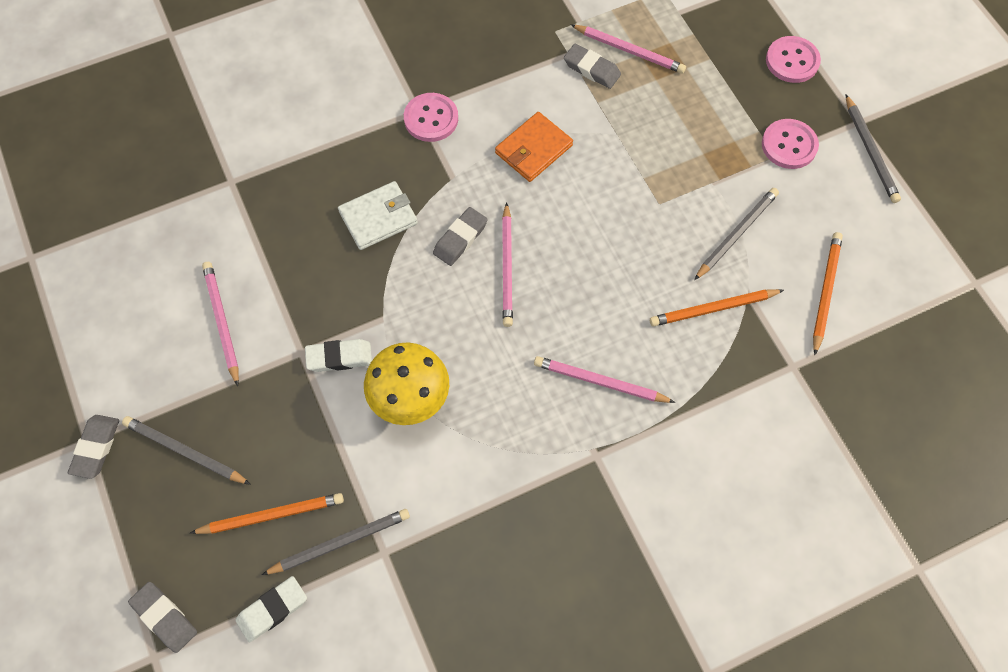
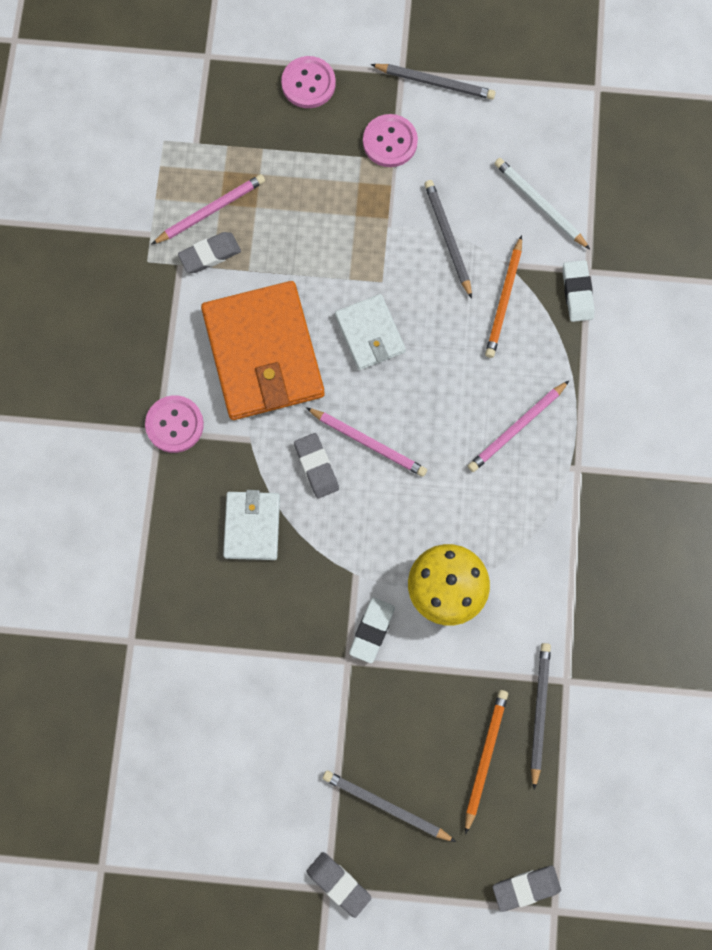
camera: 60 degrees left, 10 degrees up
grey pencil [122,416,251,485] -> grey pencil turned 60 degrees clockwise [323,770,456,842]
pink pencil [202,262,239,386] -> none
white eraser [235,576,307,643] -> white eraser moved to [563,260,595,322]
orange wallet [495,112,573,182] -> orange wallet [201,281,325,420], size x1.89
orange pencil [813,232,843,355] -> white pencil [494,158,590,249]
none -> white wallet [335,294,406,370]

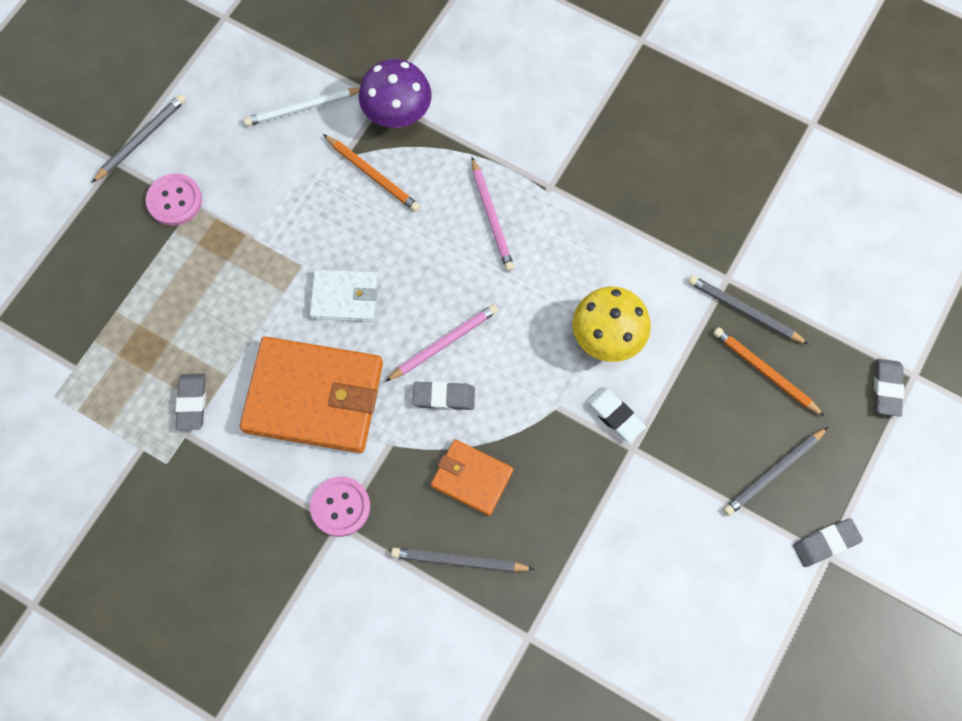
camera: 65 degrees left, 5 degrees down
pink pencil [151,174,265,245] -> none
white wallet [223,490,280,560] -> orange wallet [431,439,513,516]
pink button [281,56,336,108] -> none
grey pencil [424,180,472,299] -> grey pencil moved to [391,548,534,572]
white eraser [563,260,595,322] -> purple mushroom [359,59,432,128]

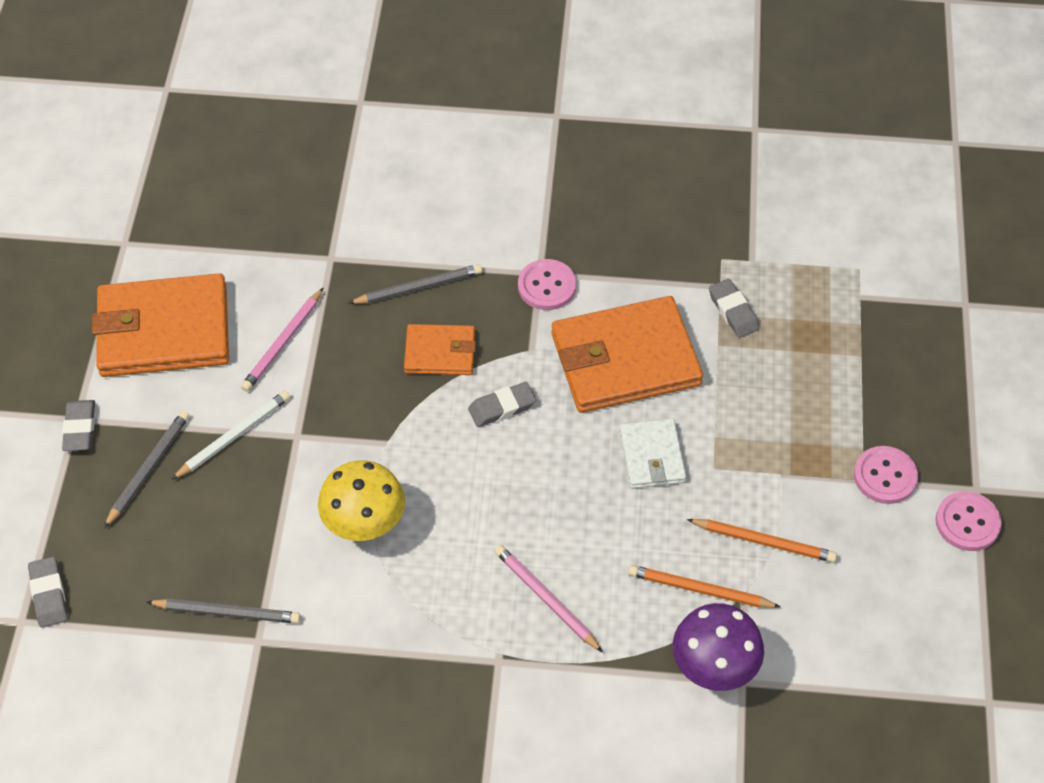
camera: 155 degrees right, 15 degrees down
grey pencil [92,94,186,183] -> pink button [935,491,1002,551]
white pencil [243,88,360,126] -> white pencil moved to [171,391,290,480]
white wallet [309,269,378,322] -> white wallet turned 75 degrees counterclockwise [619,418,686,489]
pink pencil [385,304,498,382] -> pink pencil moved to [241,288,323,391]
white eraser [586,387,646,442] -> none
orange pencil [713,327,825,417] -> orange pencil moved to [687,519,837,563]
grey eraser [793,518,863,567] -> grey eraser turned 45 degrees counterclockwise [62,400,95,451]
none -> orange wallet [92,273,229,377]

